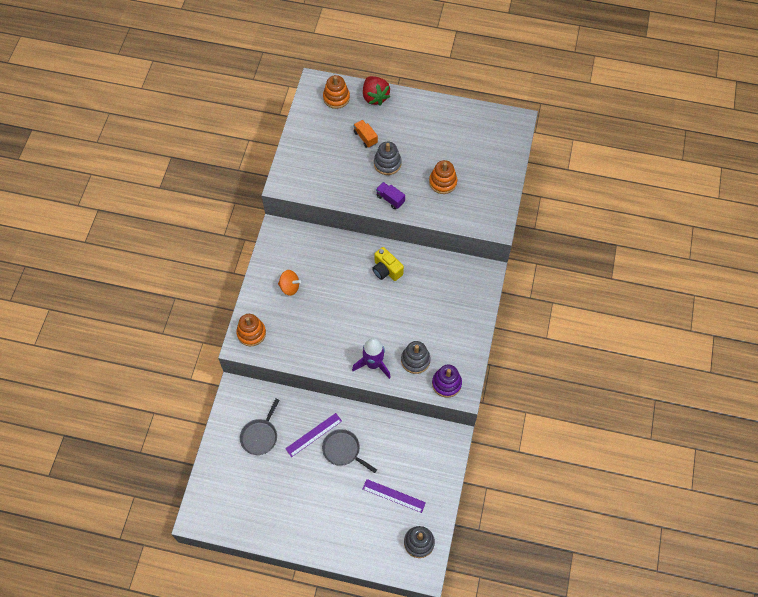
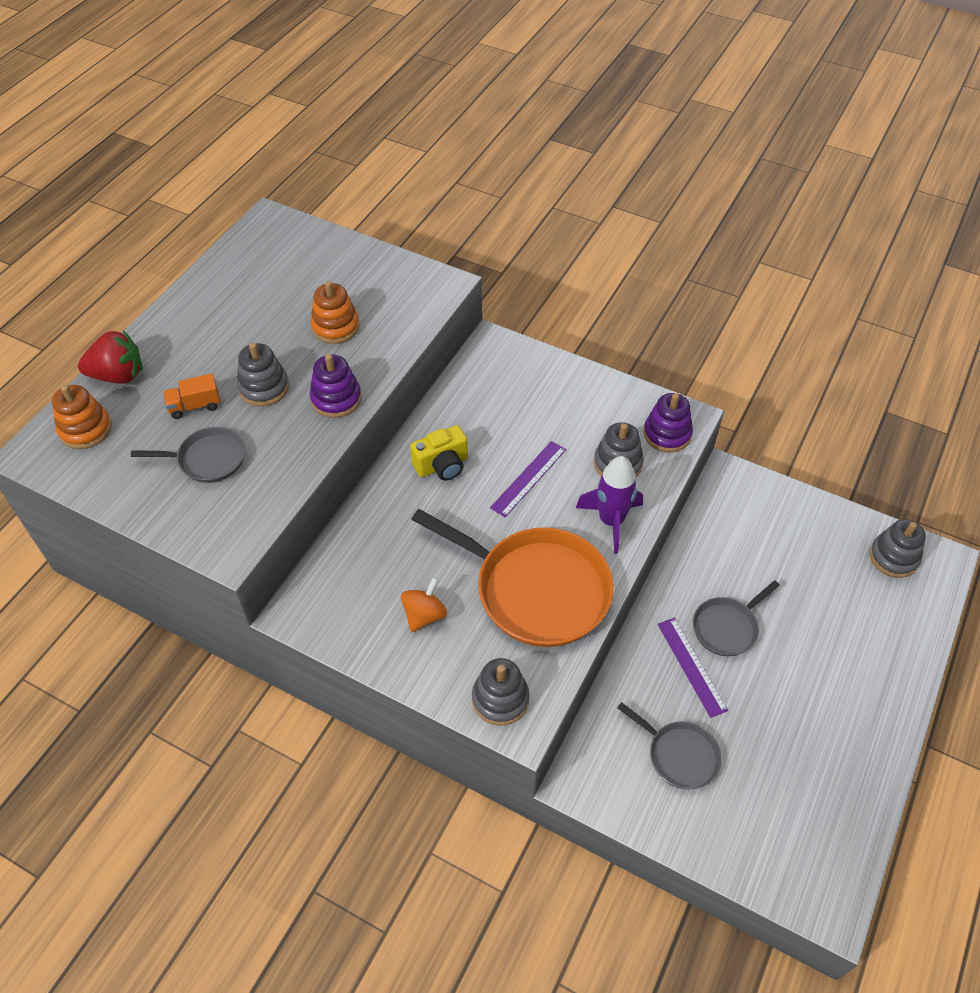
camera: 75 degrees left, 10 degrees down
orange stacking toy [236,314,266,346] -> grey stacking toy [472,658,530,726]
purple ruler [363,479,426,513] -> purple ruler moved to [490,441,566,517]
purple truck [376,182,405,209] -> purple stacking toy [310,354,362,418]
none -> grey pan [131,427,245,483]
none -> orange pan [411,509,614,647]

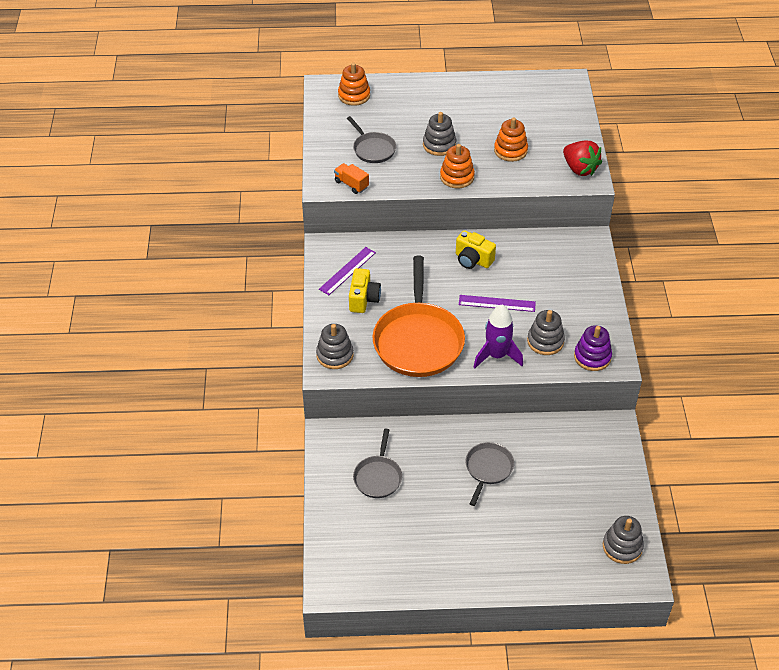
camera: 60 degrees right, 5 degrees down
red strawberry [78,330,142,384] -> red strawberry moved to [563,141,602,176]
orange truck [163,373,221,419] -> orange truck moved to [334,163,369,194]
purple stacking toy [310,354,362,418] -> orange stacking toy [440,144,475,189]
orange spinning top [401,577,447,633] -> yellow camera [349,268,381,313]
purple ruler [658,618,728,718] -> purple ruler moved to [319,247,376,295]
grey pan [693,580,780,656] -> grey pan turned 90 degrees clockwise [465,442,514,506]

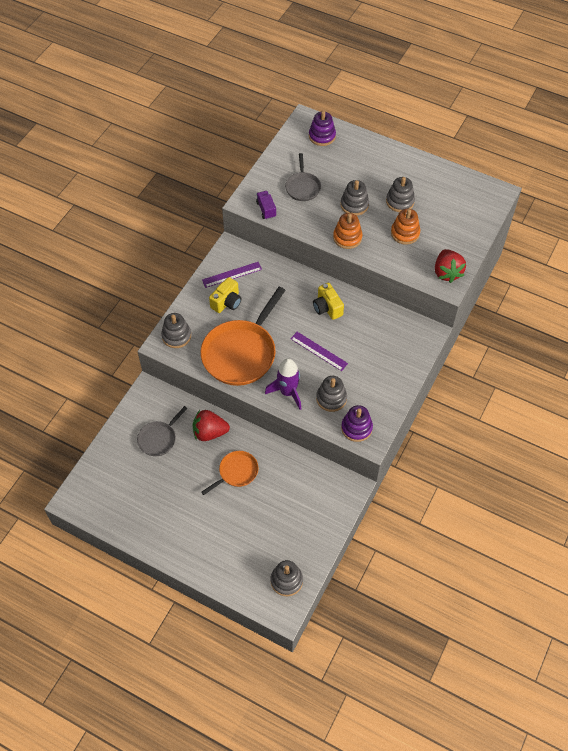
camera: 30 degrees right, 10 degrees up
orange truck [334,163,369,194] -> purple truck [256,191,276,220]
orange stacking toy [338,63,370,106] -> purple stacking toy [309,111,336,146]
grey pan [465,442,514,506] -> orange pan [201,451,259,495]
none -> red strawberry [193,410,230,441]
none -> grey stacking toy [386,177,415,212]

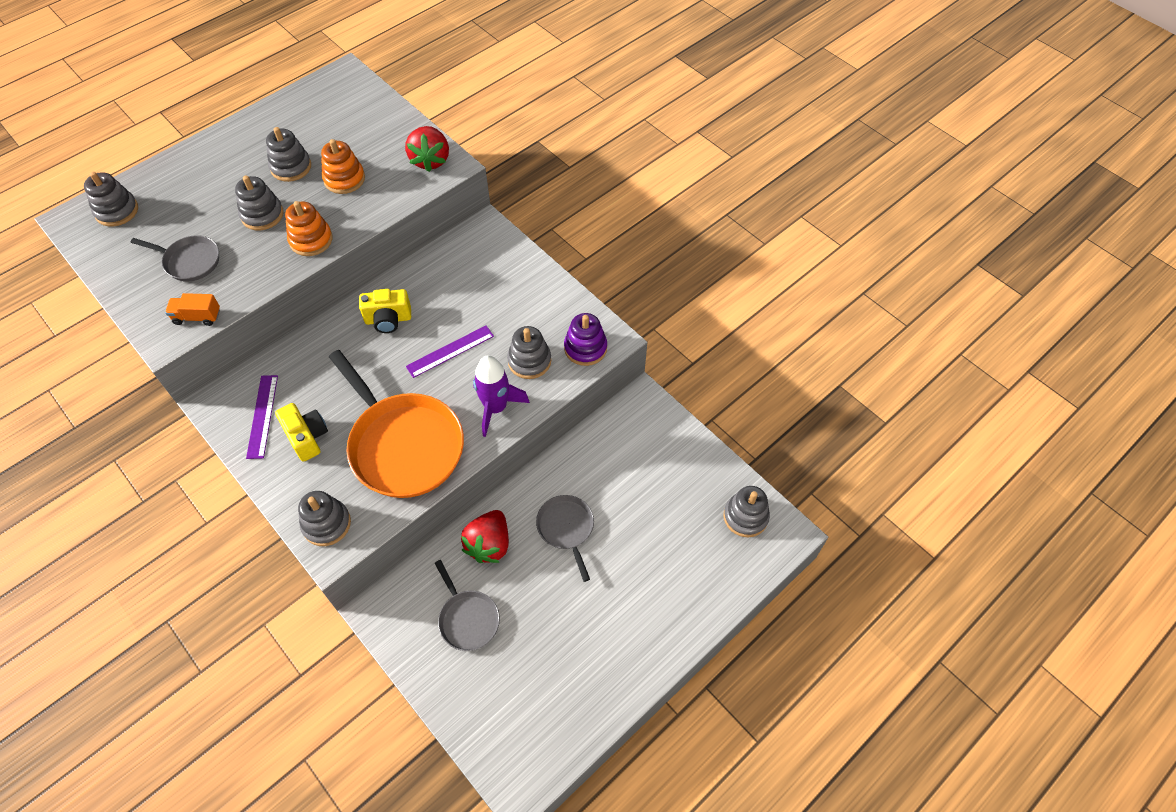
camera: 70 degrees left, 0 degrees up
orange pan [201,451,259,495] -> grey pan [536,495,594,582]
purple truck [256,191,276,220] -> orange truck [165,293,220,326]
purple stacking toy [309,111,336,146] -> grey stacking toy [84,172,138,227]
red strawberry [435,249,466,283] -> red strawberry turned 75 degrees clockwise [405,126,449,172]

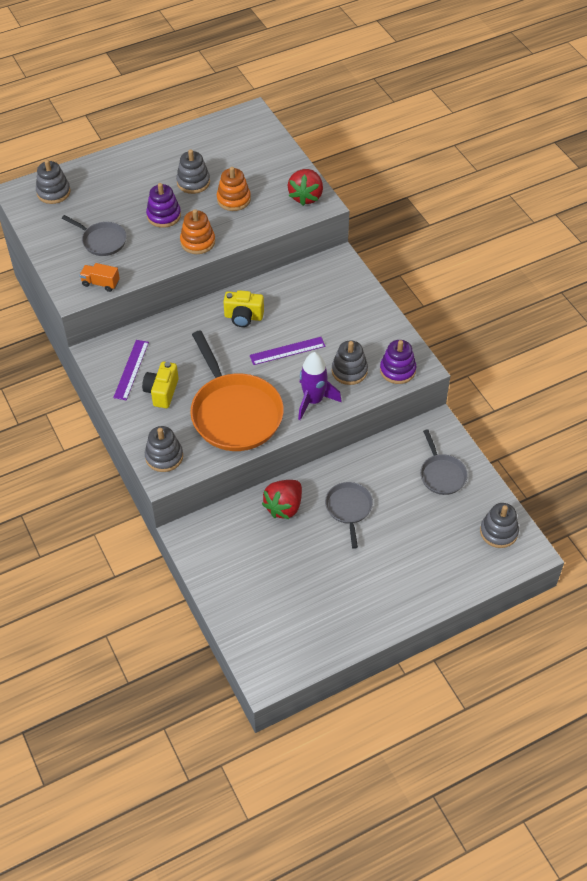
camera: 15 degrees right, 5 degrees down
grey stacking toy [235,176,284,230] -> purple stacking toy [146,183,181,228]
yellow camera [275,403,328,462] -> yellow camera turned 150 degrees counterclockwise [142,362,179,408]
grey pan [435,560,500,651] -> grey pan moved to [420,429,468,495]

